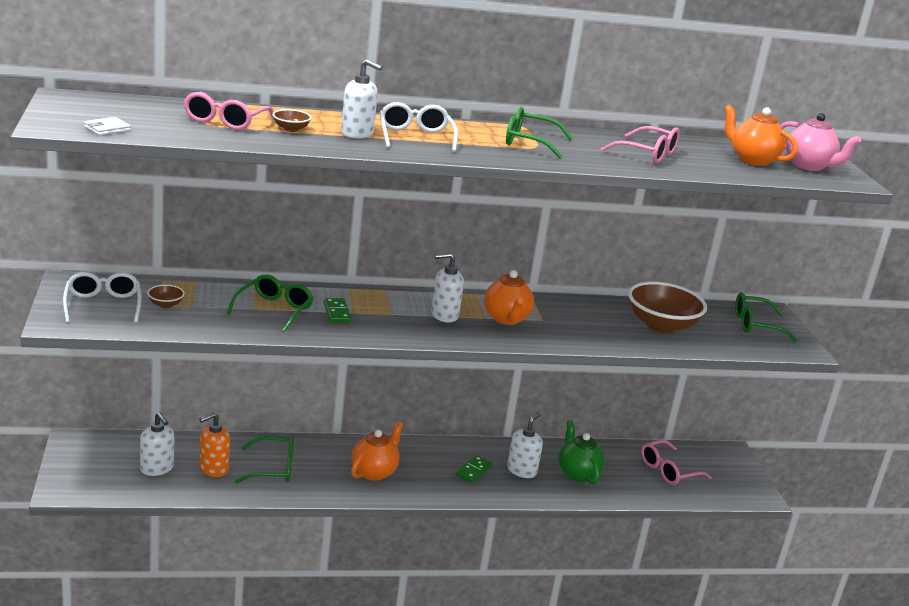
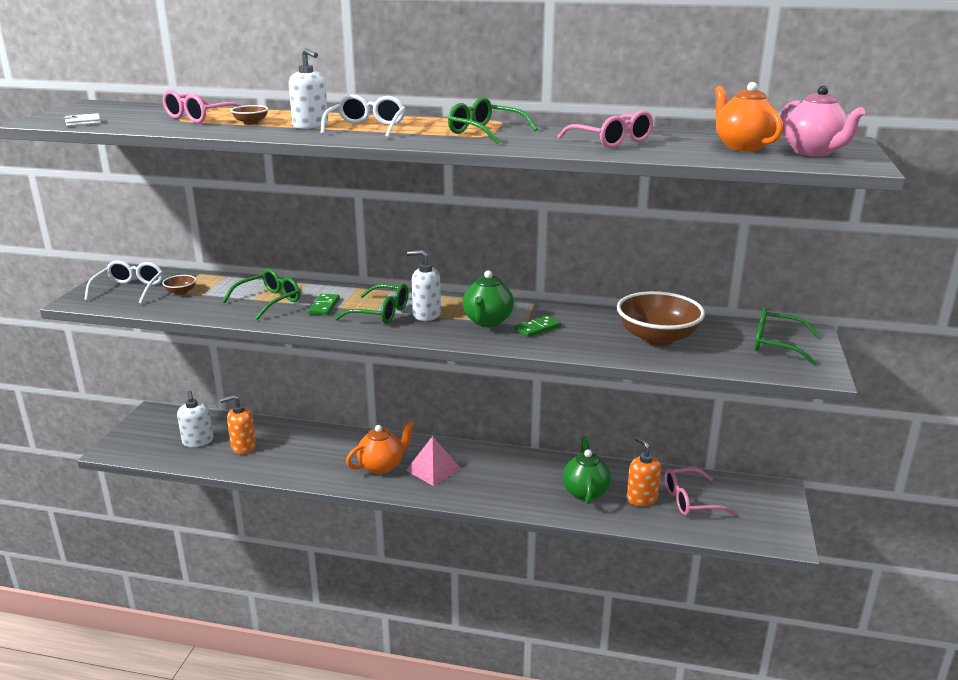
camera: 25 degrees right, 0 degrees up
green glasses [235,436,294,484] -> green glasses moved to [334,284,409,324]
green domino [456,455,492,483] -> green domino moved to [515,315,561,337]
orange teapot [484,270,534,325] -> green teapot [463,270,514,327]
white soap dispenser [507,413,543,478] -> none
none -> pink pyramid [406,436,461,486]
none -> orange soap dispenser [627,436,661,506]

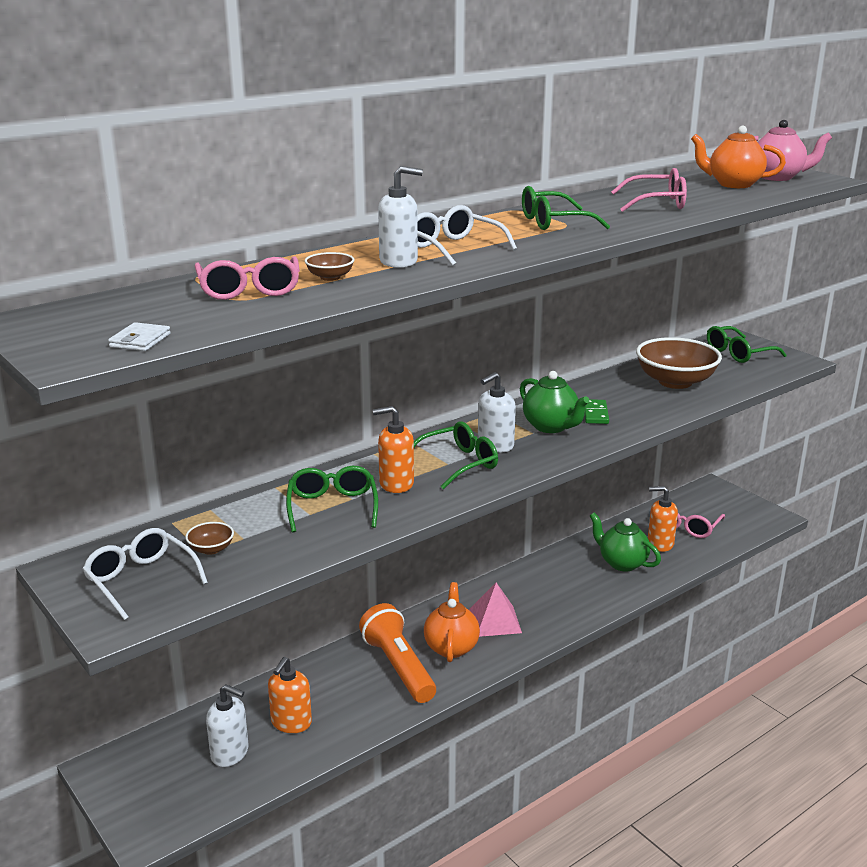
camera: 50 degrees left, 0 degrees up
green domino [308,294,340,315] -> orange soap dispenser [373,406,414,493]
none -> orange flashlight [359,603,436,703]

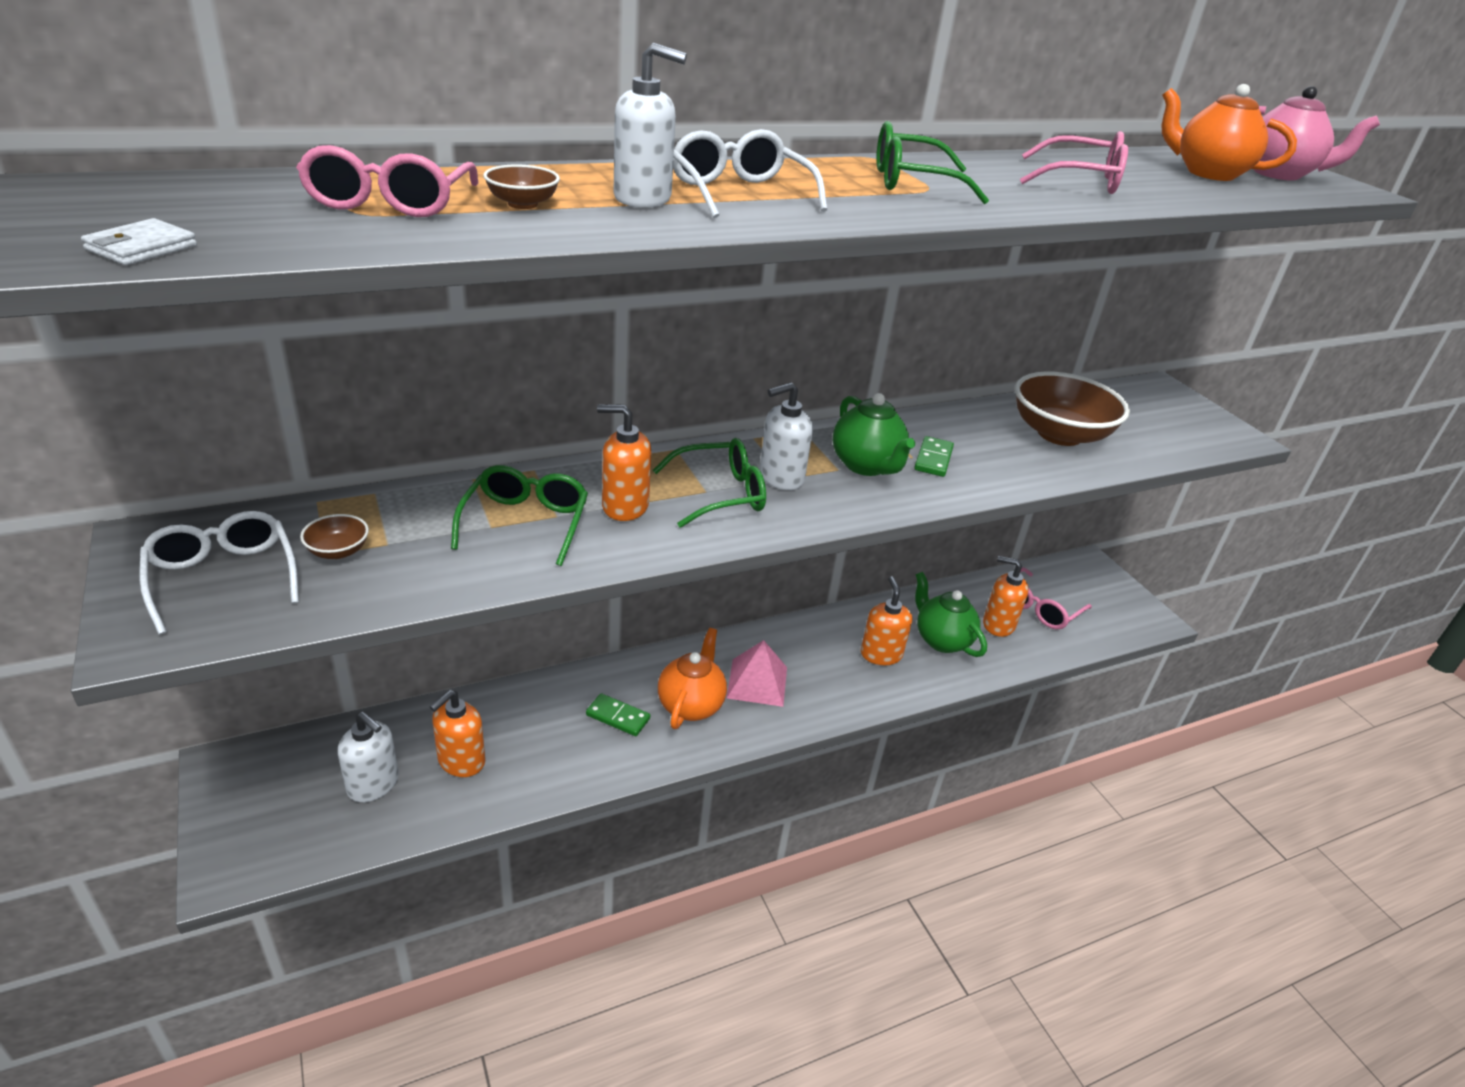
camera: 10 degrees right, 10 degrees up
orange flashlight [359,603,436,703] -> green domino [586,693,650,736]
green glasses [707,326,787,363] -> none
none -> orange soap dispenser [861,576,912,665]

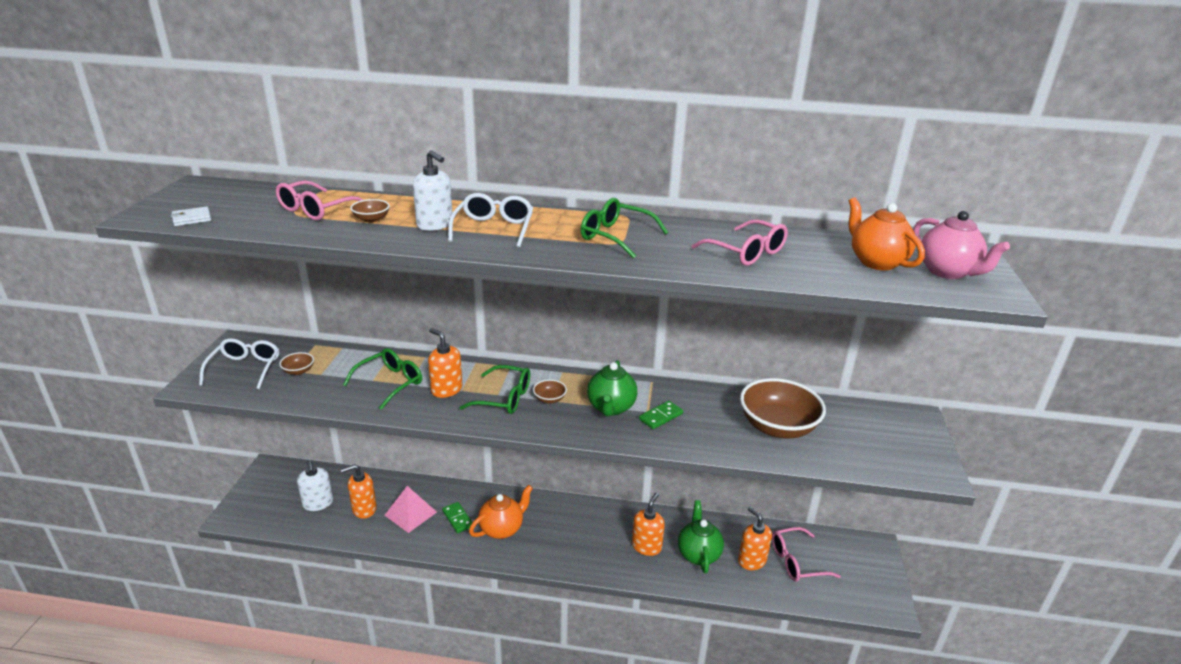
camera: 35 degrees right, 5 degrees down
pink pyramid [727,640,787,707] -> pink pyramid moved to [385,486,437,533]
white soap dispenser [760,382,813,490] -> brown bowl [533,379,567,404]

